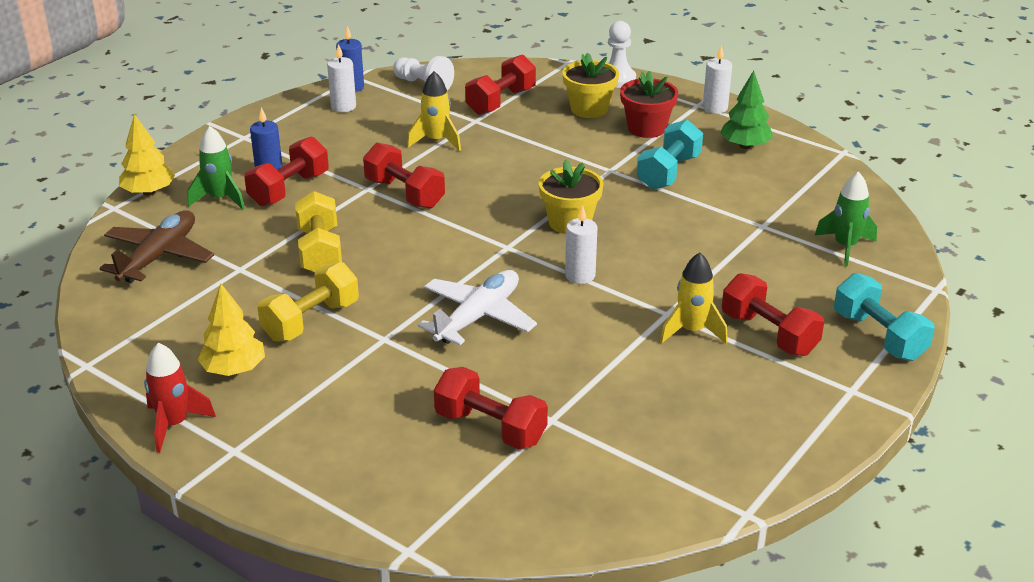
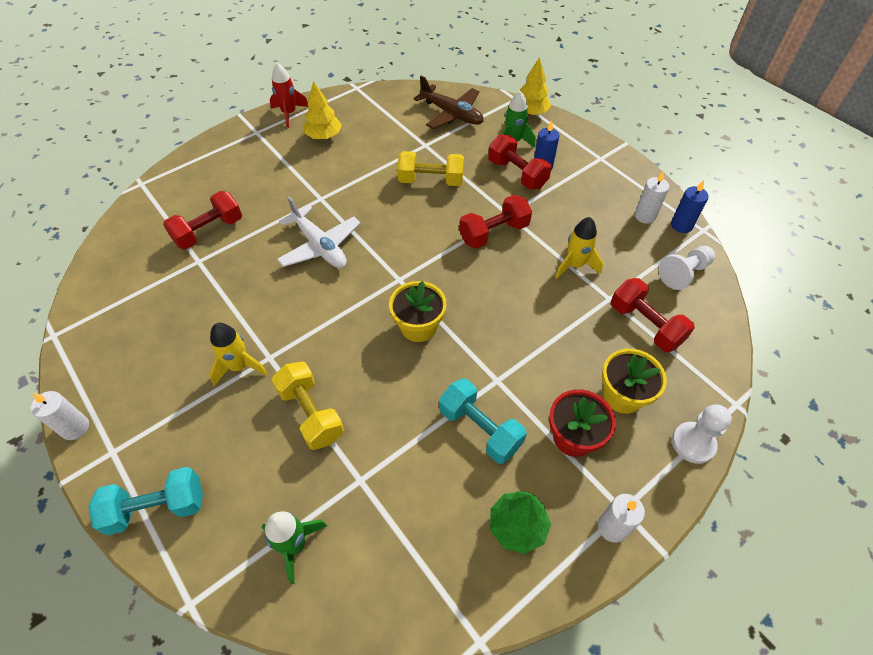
camera: 105 degrees right, 20 degrees up
yellow dumbbell [257,262,359,342] -> yellow dumbbell moved to [272,361,344,450]
white candle [565,205,598,284] -> white candle moved to [31,391,89,440]
red dumbbell [722,273,824,356] -> none

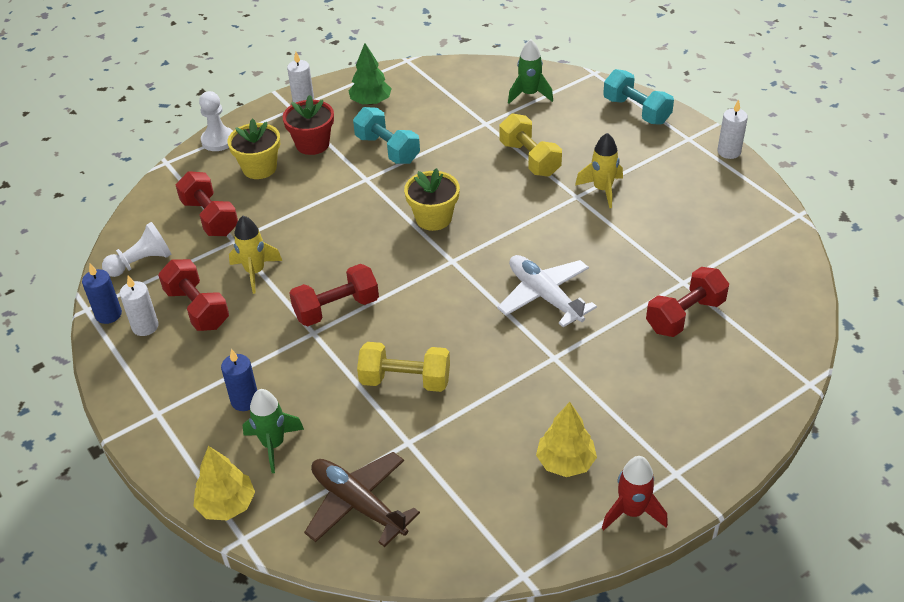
camera: 175 degrees left, 10 degrees down
turquoise dumbbell [88,467,203,536] -> turquoise dumbbell turned 60 degrees clockwise [603,69,674,125]
red dumbbell [488,134,552,189] -> red dumbbell moved to [158,259,229,331]

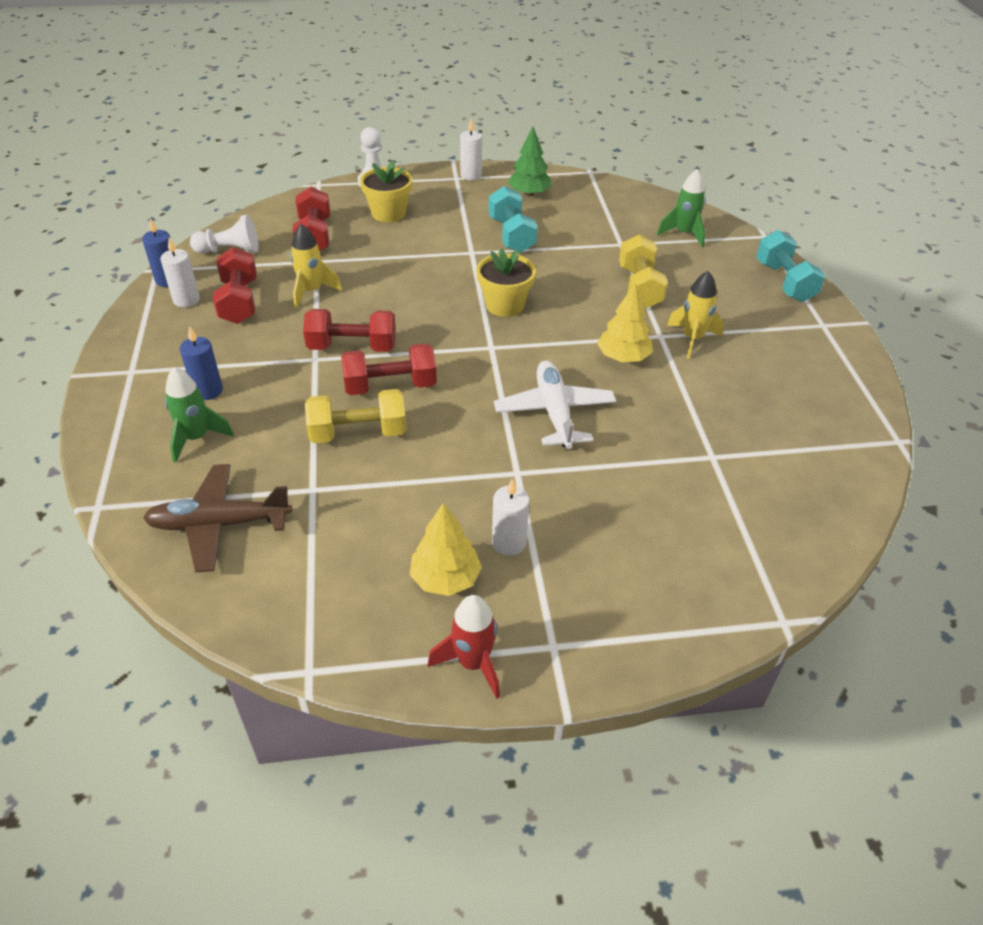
camera: 25 degrees right, 0 degrees up
yellow tree [193,446,255,521] -> yellow tree moved to [597,283,653,362]
red flower pot [283,95,334,155] -> none
brown plane [304,452,420,547] -> brown plane turned 75 degrees counterclockwise [143,464,292,572]
yellow dumbbell [357,342,450,392] -> yellow dumbbell turned 45 degrees counterclockwise [305,389,406,443]
red dumbbell [646,267,729,337] -> red dumbbell moved to [341,343,437,395]
white candle [717,99,748,159] -> white candle moved to [492,478,530,556]

